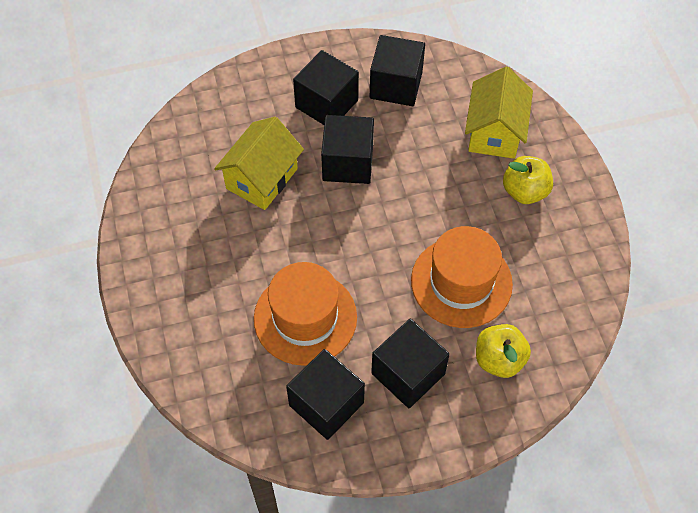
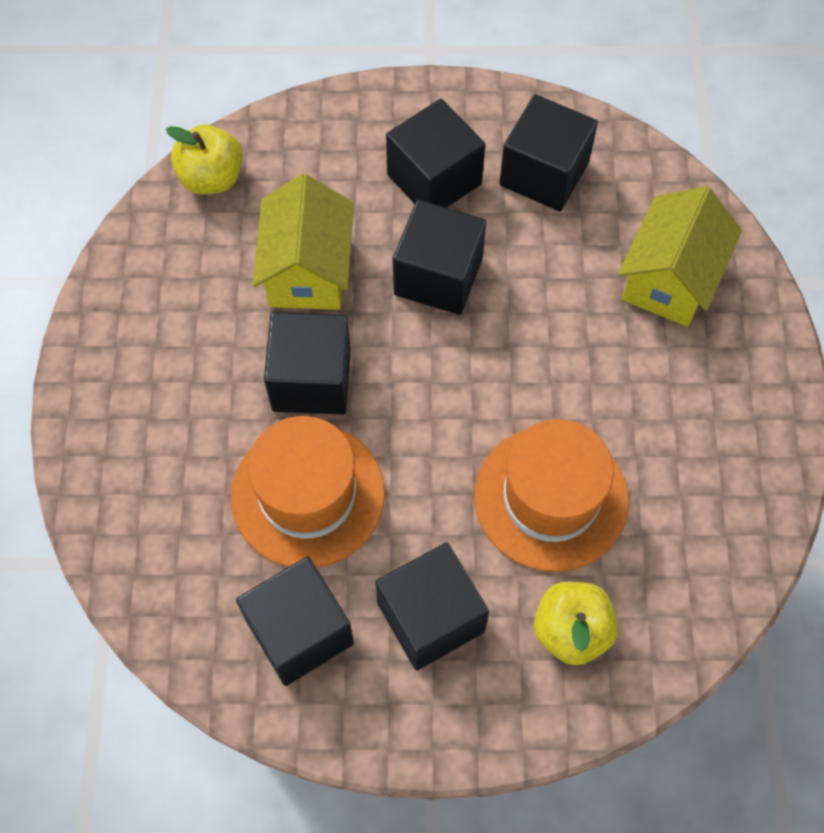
camera: 15 degrees right, 5 degrees up
yellow house [214,117,304,210] -> yellow house turned 45 degrees counterclockwise [253,174,354,310]
yellow apple [503,156,553,204] -> yellow apple moved to [166,124,243,195]
none -> black cube [264,312,351,415]

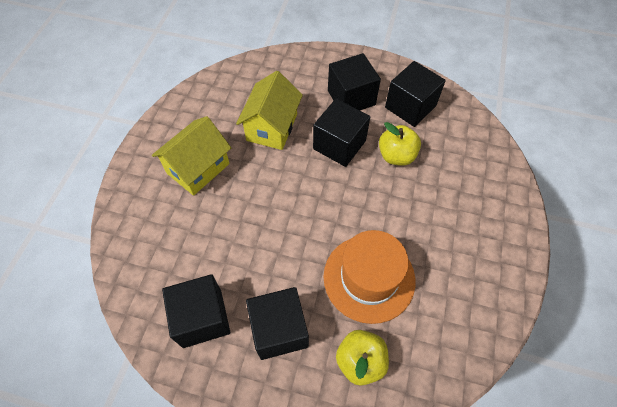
camera: 15 degrees right, 5 degrees down
yellow apple [166,124,243,195] -> yellow apple moved to [379,122,421,166]
orange hat [231,416,385,568] -> none
black cube [264,312,351,415] -> none
yellow house [618,186,742,327] -> yellow house moved to [152,116,231,196]

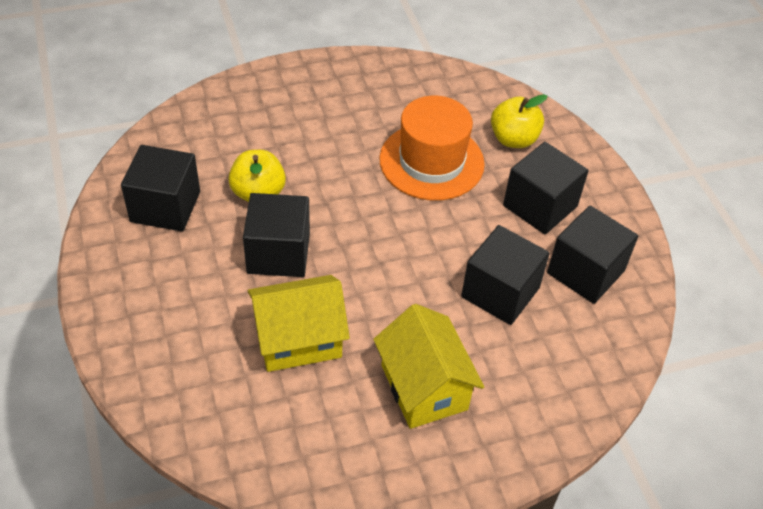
camera: 125 degrees left, 10 degrees down
yellow house [152,116,231,196] -> yellow house turned 60 degrees clockwise [373,304,484,429]
black cube [328,53,381,110] -> black cube moved to [461,225,550,325]

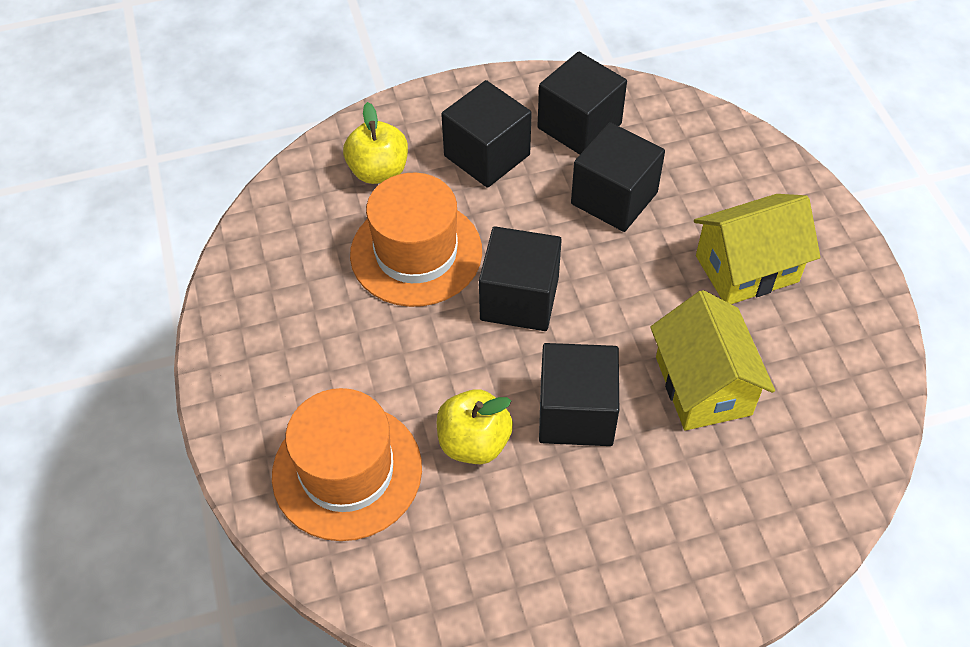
camera: 85 degrees left, 5 degrees up
black cube [121,145,200,232] -> black cube moved to [479,226,562,331]
none -> orange hat [272,388,422,541]

